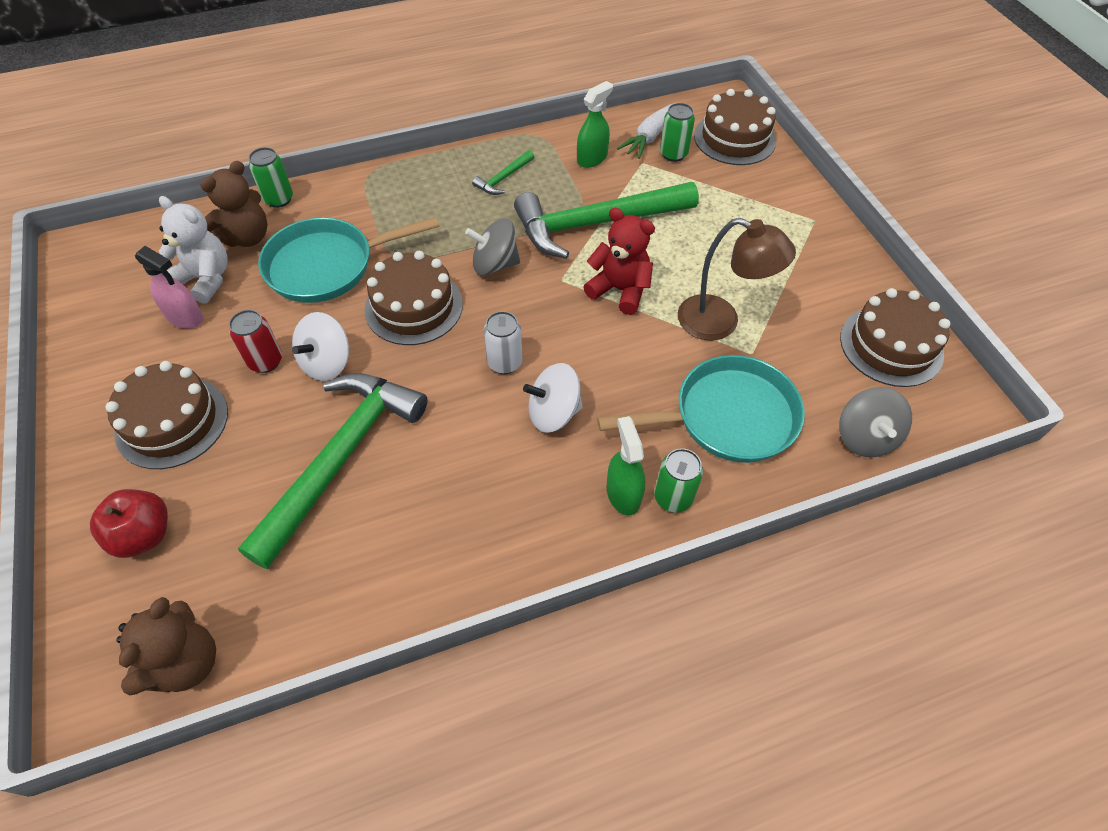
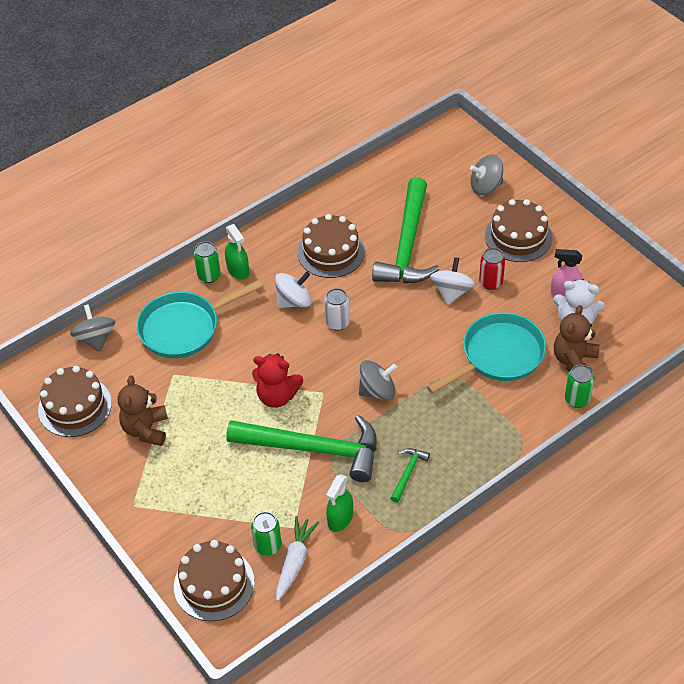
camera: 165 degrees right, 5 degrees down
red apple [90,489,168,558] -> grey spinning top [470,155,503,195]
brown teddy bear [116,597,216,695] -> brown teddy bear moved to [118,375,168,446]
brown cake [364,251,463,345] -> brown cake moved to [297,214,365,278]
green hammer [514,182,699,259] -> green hammer turned 45 degrees clockwise [226,415,377,482]
brown lamp [678,218,796,341] -> none

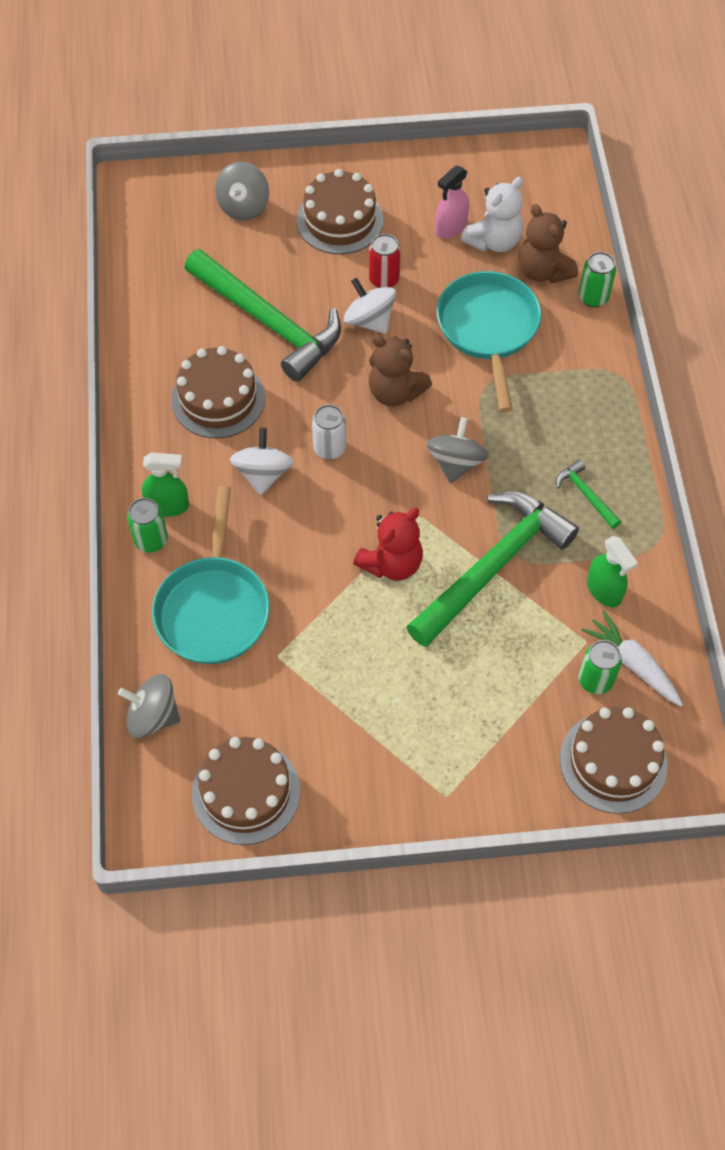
camera: 60 degrees left, 10 degrees up
brown teddy bear [118,375,168,446] -> brown teddy bear moved to [369,334,432,406]

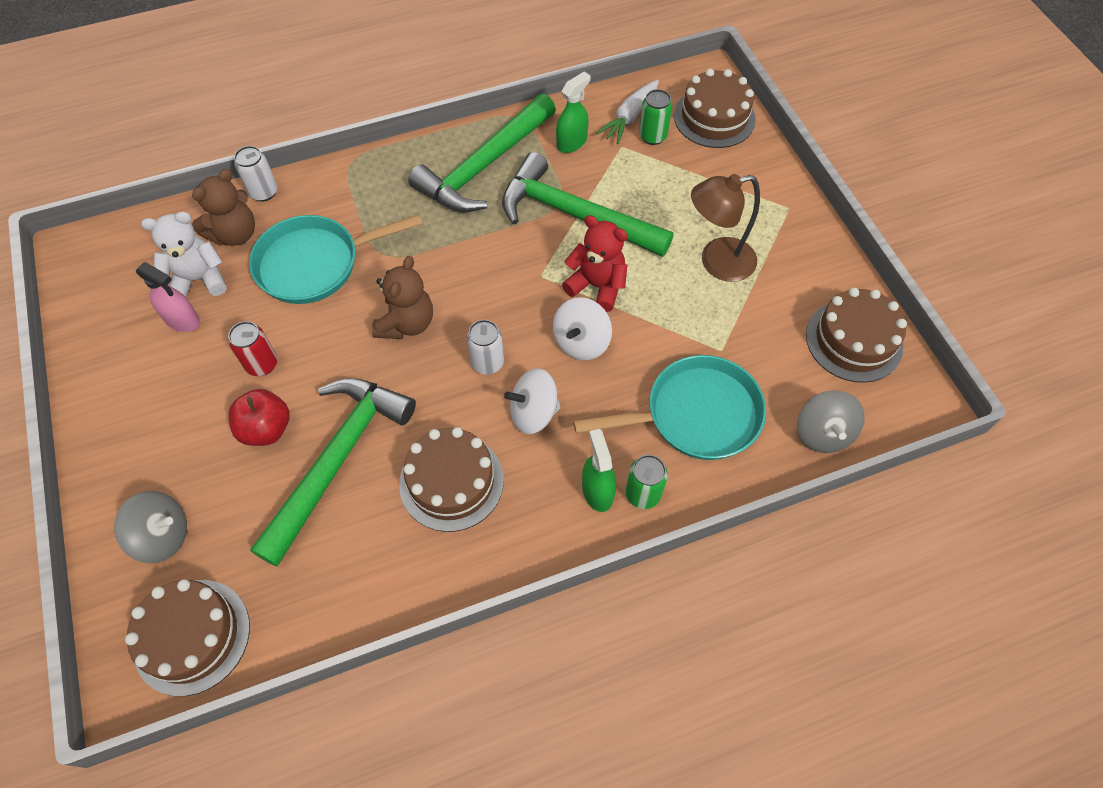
camera: 105 degrees left, 0 degrees up
brown cake [296,169,384,254] -> brown cake moved to [125,579,250,696]
white spinning top [344,278,396,334] -> white spinning top moved to [553,297,612,360]
grey spinning top [427,417,489,483] -> none
white teddy bear [461,177,523,252] -> white teddy bear turned 45 degrees counterclockwise [141,212,227,298]
green hammer [556,459,621,529] -> green hammer [408,94,556,212], size x2.40
green can [579,252,616,307] -> white can [234,146,277,202]
none -> red apple [228,389,290,446]
none -> brown lamp [691,174,760,282]

